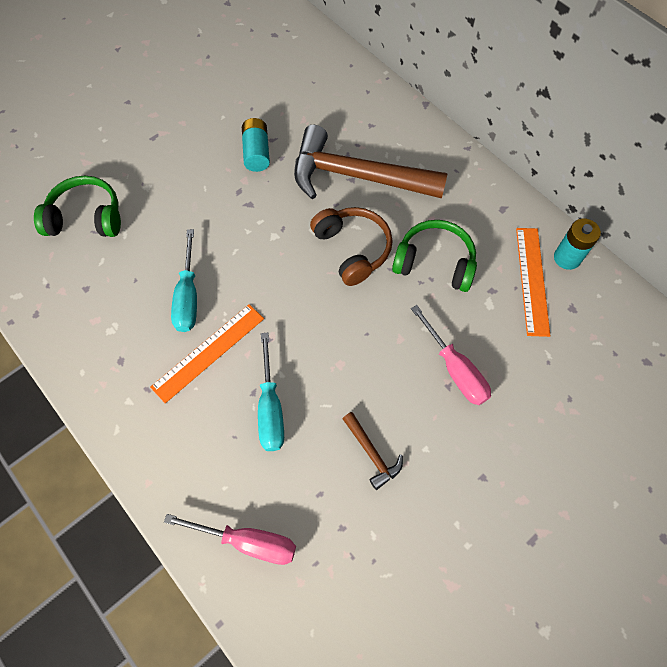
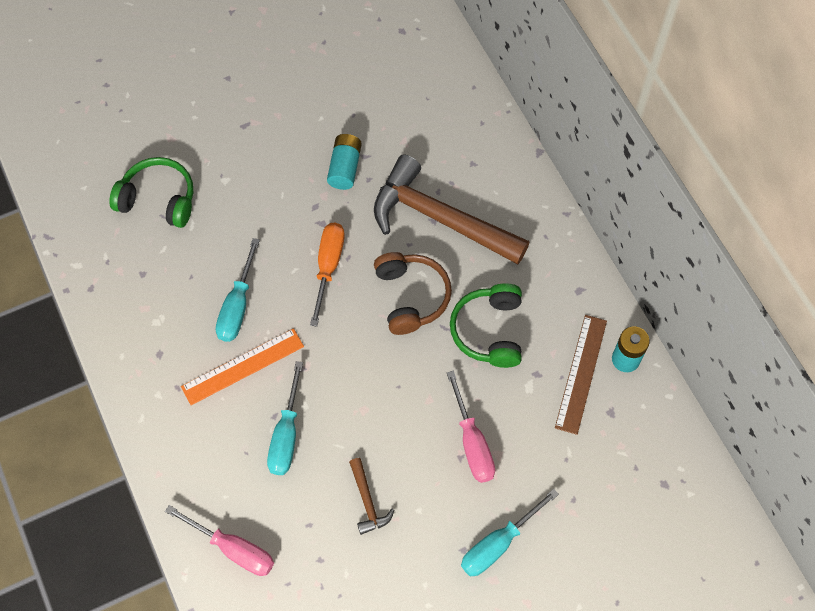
camera: 15 degrees right, 0 degrees up
green headphones [392,220,477,292] -> green headphones turned 120 degrees counterclockwise [450,283,522,368]
orange ruler [516,228,550,337] -> brown ruler [555,315,607,435]
none -> orange screwdriver [310,223,345,327]
none -> turquoise screwdriver [461,489,559,576]

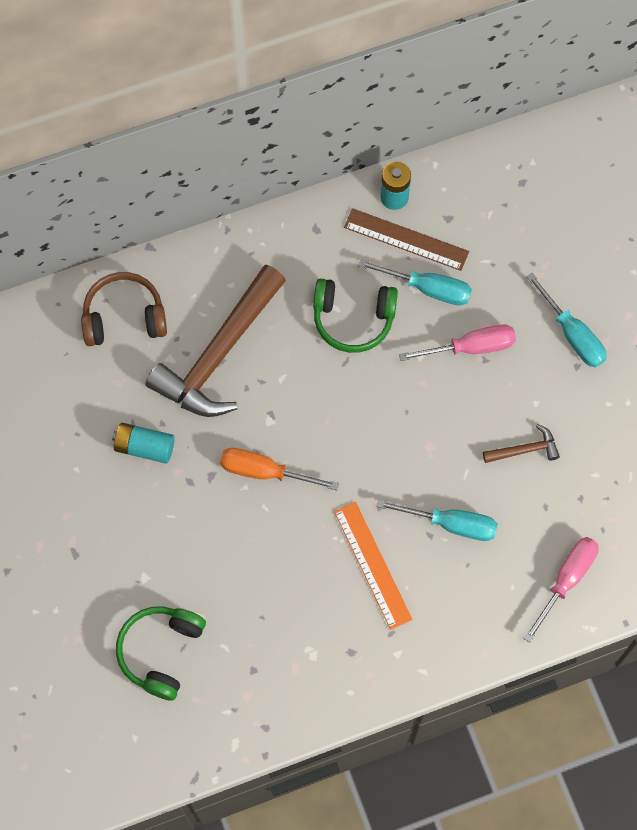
camera: 85 degrees left, 5 degrees up
turquoise screwdriver [216,238,260,342] -> turquoise screwdriver moved to [358,259,472,305]
brown headphones [374,252,452,335] -> brown headphones moved to [81,272,167,346]

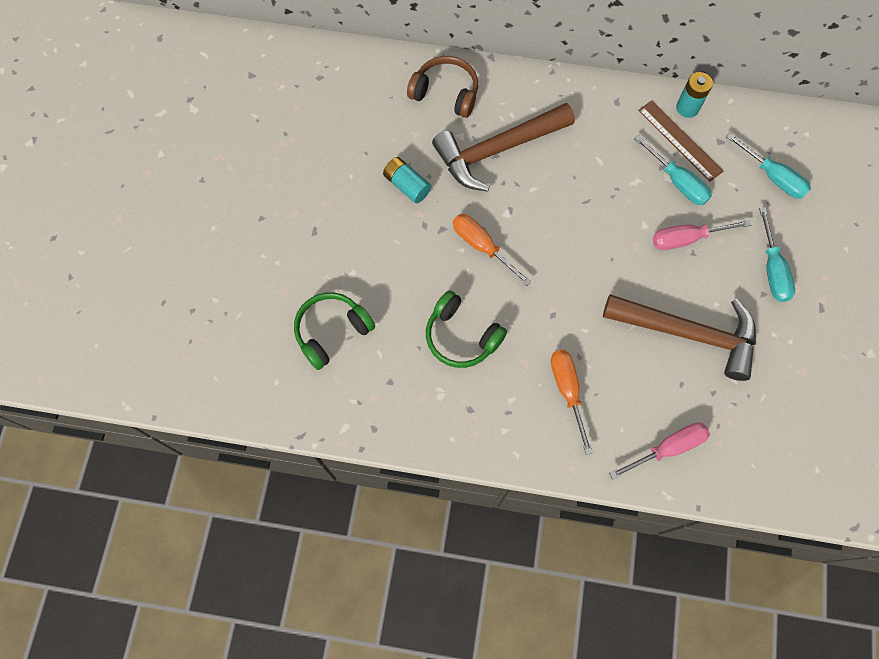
camera: 30 degrees right, 0 degrees up
green headphones [313,279,398,353] -> green headphones moved to [426,290,507,368]
orange ruler [334,502,413,630] -> none
turquoise screwdriver [377,500,498,541] -> turquoise screwdriver moved to [726,133,811,199]
pink screwdriver [399,324,516,361] -> pink screwdriver turned 150 degrees clockwise [653,219,751,250]
brown hammer [483,424,560,463] -> brown hammer [603,294,756,381], size x2.36
none -> orange screwdriver [551,350,593,455]

